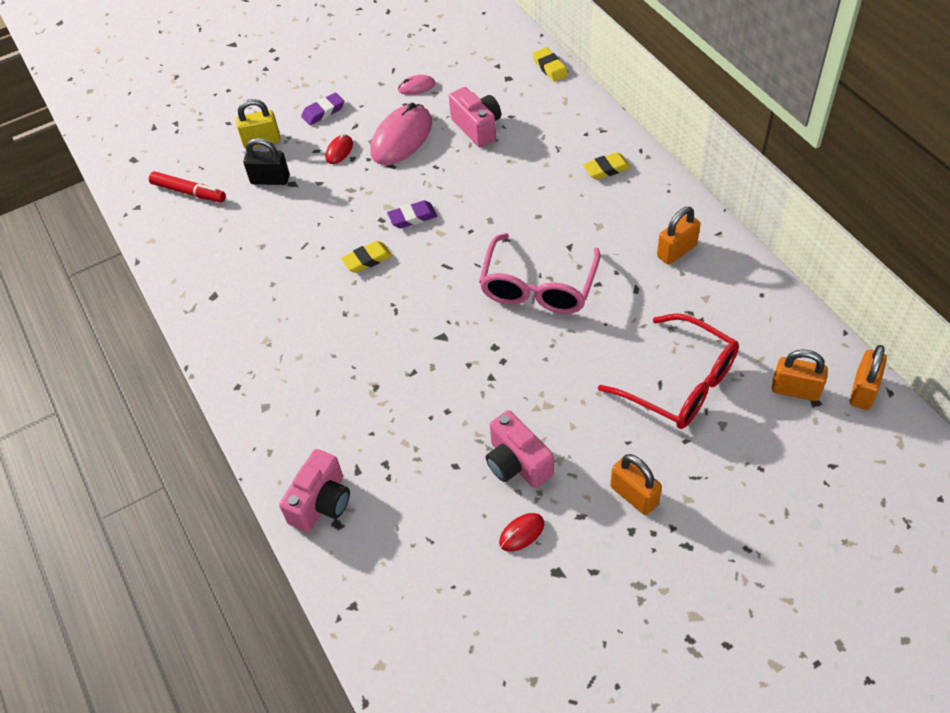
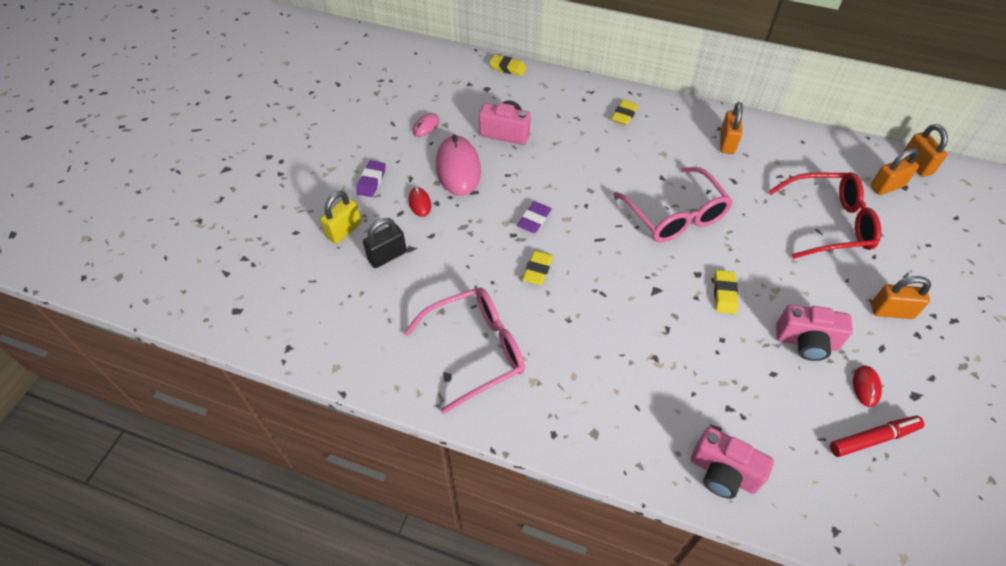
camera: 45 degrees left, 0 degrees up
red marker [149,171,226,203] -> red marker moved to [830,416,924,457]
pink camera [279,449,350,532] -> pink camera turned 135 degrees clockwise [691,427,774,499]
none -> pink glasses [404,288,525,414]
none -> yellow eraser [714,270,738,314]

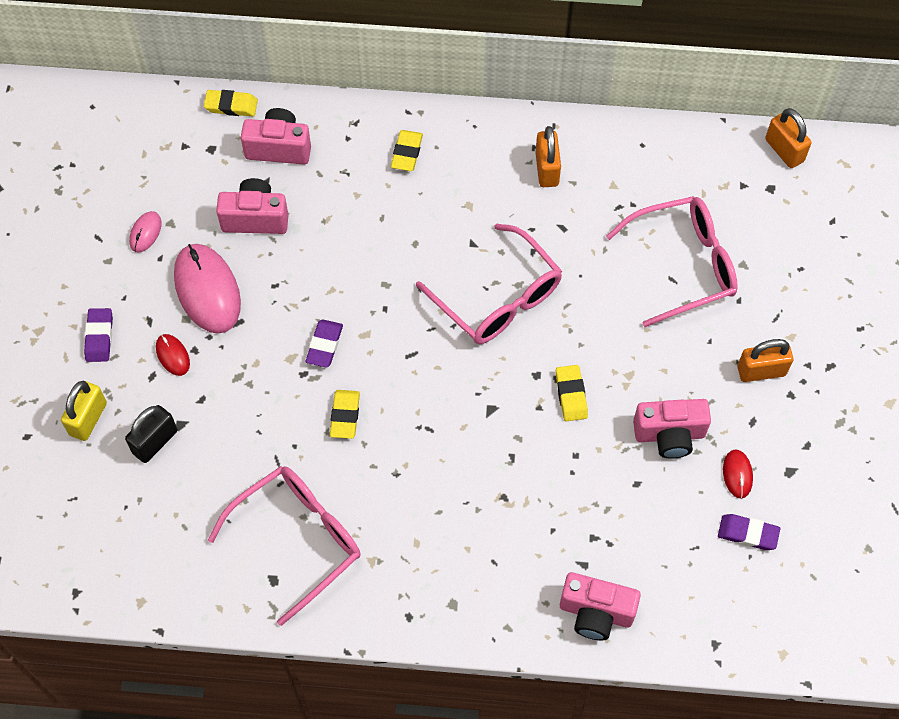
camera: 15 degrees left, 10 degrees up
red glasses [768,172,881,259] -> pink glasses [606,196,738,327]
red marker [830,416,924,457] -> purple eraser [718,514,780,550]
orange padlock [870,148,919,195] -> none
none -> pink camera [241,108,311,164]

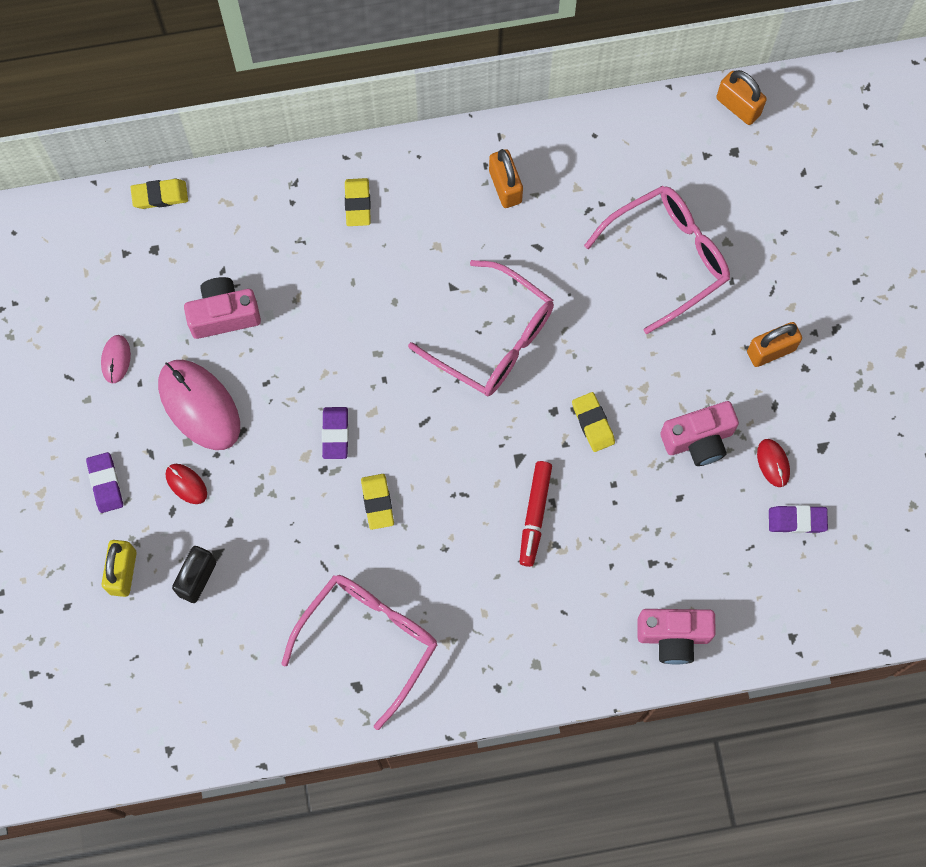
camera: 15 degrees left, 10 degrees up
pink camera [241,108,311,164] -> none
none -> red marker [519,461,552,567]

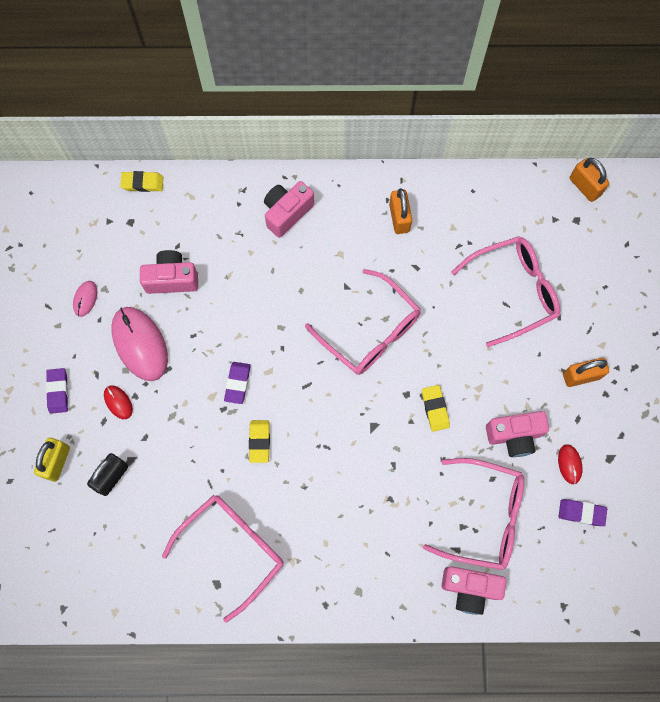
camera: 10 degrees right, 0 degrees up
yellow eraser [345,178,371,226] -> pink camera [264,181,314,238]
red marker [519,461,552,567] -> none
none -> pink glasses [423,458,524,570]

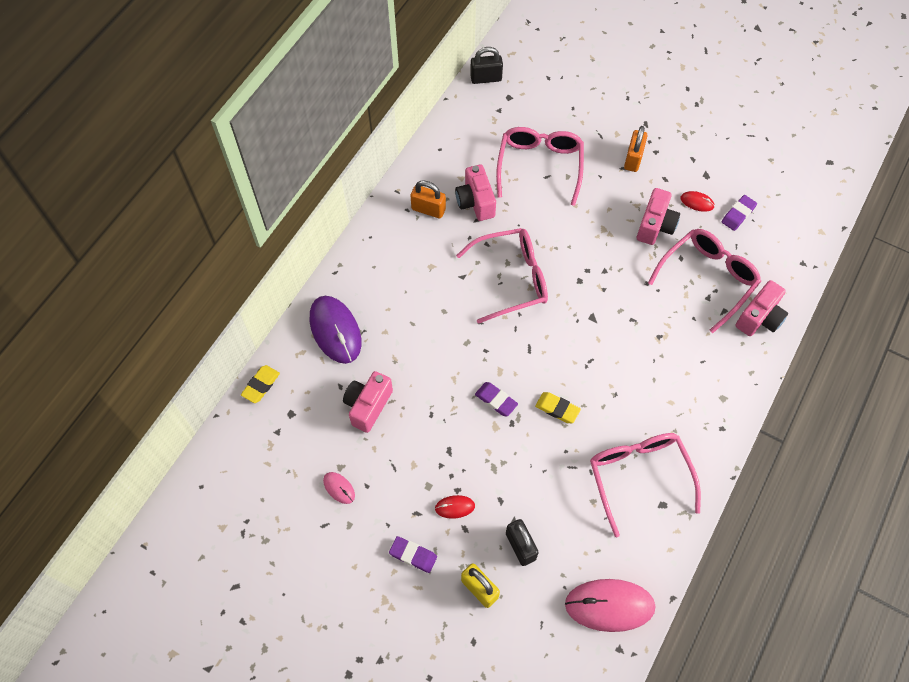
camera: 60 degrees left, 10 degrees down
pink mouse [111,307,168,381] -> pink mouse moved to [565,579,656,632]
pink camera [264,181,314,238] -> pink camera moved to [455,164,496,221]
yellow eraser [422,385,450,432] -> none
orange padlock [570,158,609,202] -> black padlock [470,47,503,84]
none -> purple mouse [310,296,361,364]

